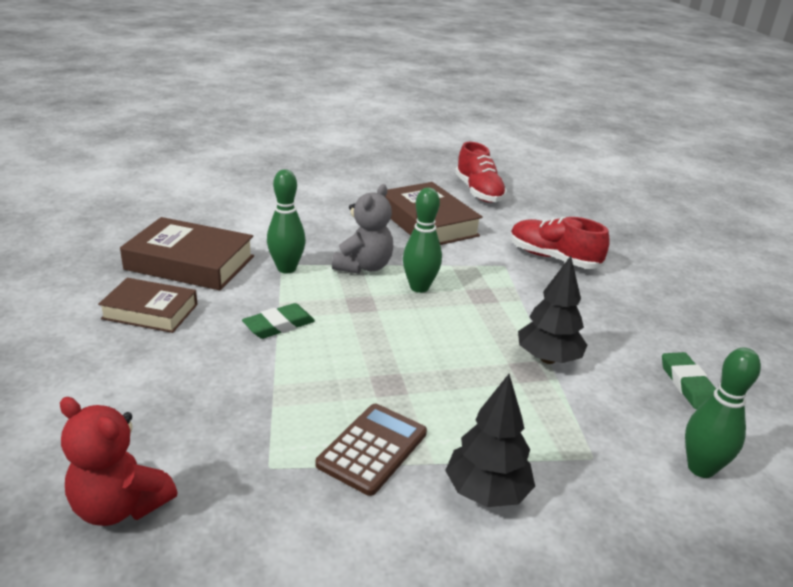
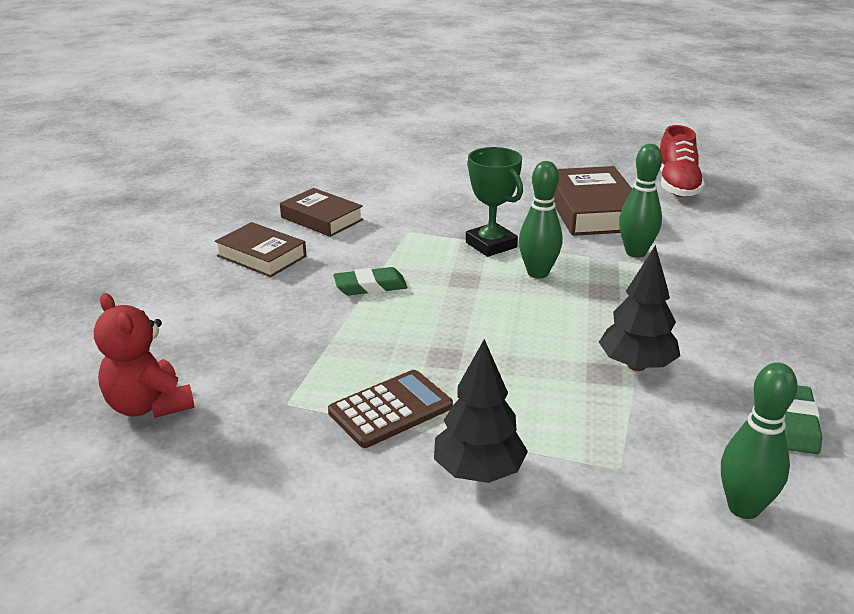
camera: 25 degrees right, 0 degrees up
brown book [120,217,254,291] -> brown book [280,188,363,237], size x0.65
green bowling pin [267,169,306,273] -> green bowling pin moved to [619,144,662,258]
grey teddy bear [332,184,393,274] -> green trophy [466,147,523,257]
red shoe [510,217,610,269] -> none

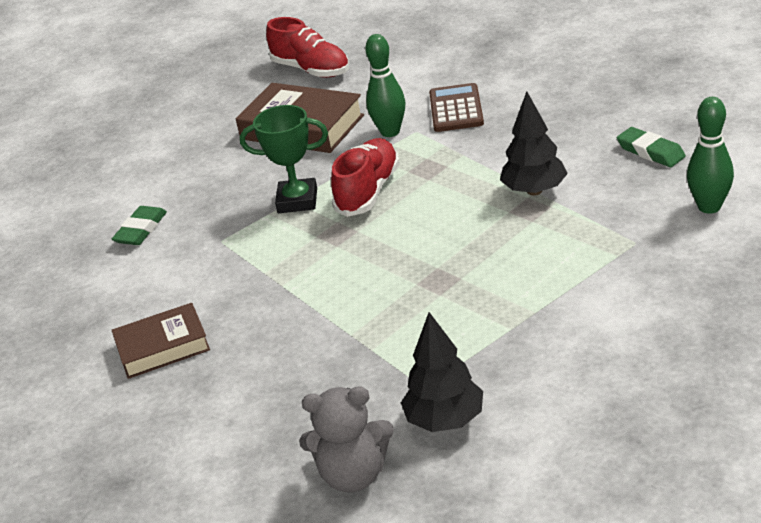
camera: 50 degrees left, 5 degrees up
red teddy bear [94,293,195,418] -> grey teddy bear [299,387,394,492]
brown book [280,188,363,237] -> none
brown calculator [328,370,453,448] -> brown calculator moved to [429,83,484,132]
green eraser [333,267,408,295] -> green eraser moved to [112,206,167,245]
black tree [434,339,528,483] -> black tree moved to [401,312,483,432]
green bowling pin [519,161,563,279] -> red shoe [331,138,400,217]

